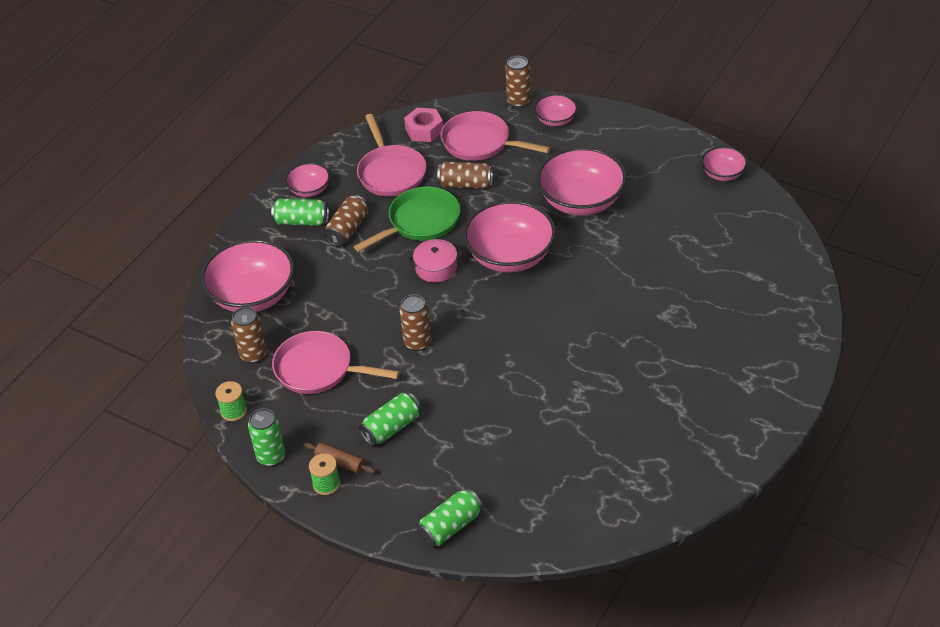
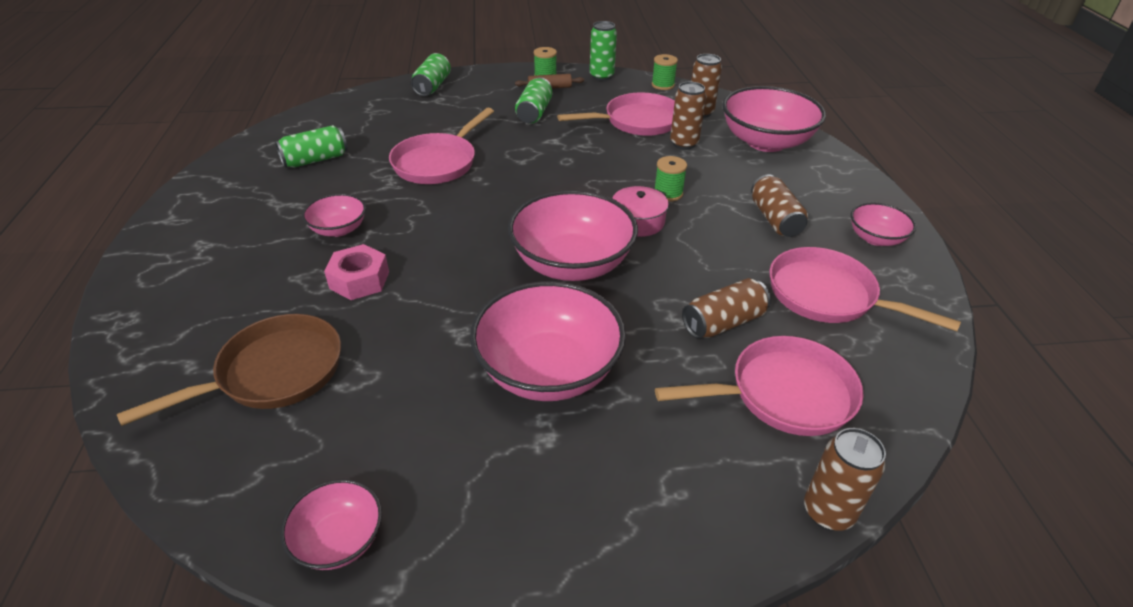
camera: 140 degrees right, 5 degrees down
green can [271,198,329,226] -> green can moved to [275,125,348,168]
green pan [354,187,460,252] -> none
brown can [399,294,431,351] -> brown can moved to [670,82,706,150]
pink nut [404,108,443,142] -> pink nut moved to [324,244,389,300]
pink bowl [534,94,577,126] -> pink bowl moved to [302,194,366,237]
none -> brown pan [117,314,341,426]
none -> pink pan [389,107,494,184]
none -> green spool [655,156,687,202]

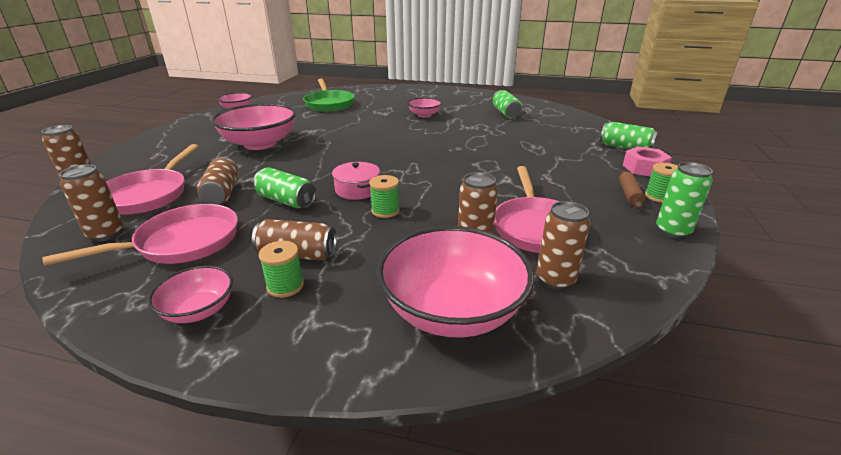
camera: 110 degrees right, 10 degrees down
brown pan [117,314,341,426] -> green pan [303,78,355,111]
pink nut [324,244,389,300] -> pink nut moved to [623,146,672,177]
pink pan [389,107,494,184] -> none
pink bowl [508,190,638,281] -> none
green can [515,77,552,123] -> green can moved to [253,167,316,208]
green spool [652,54,678,90] -> green spool moved to [259,241,304,298]
none -> brown can [59,164,123,242]

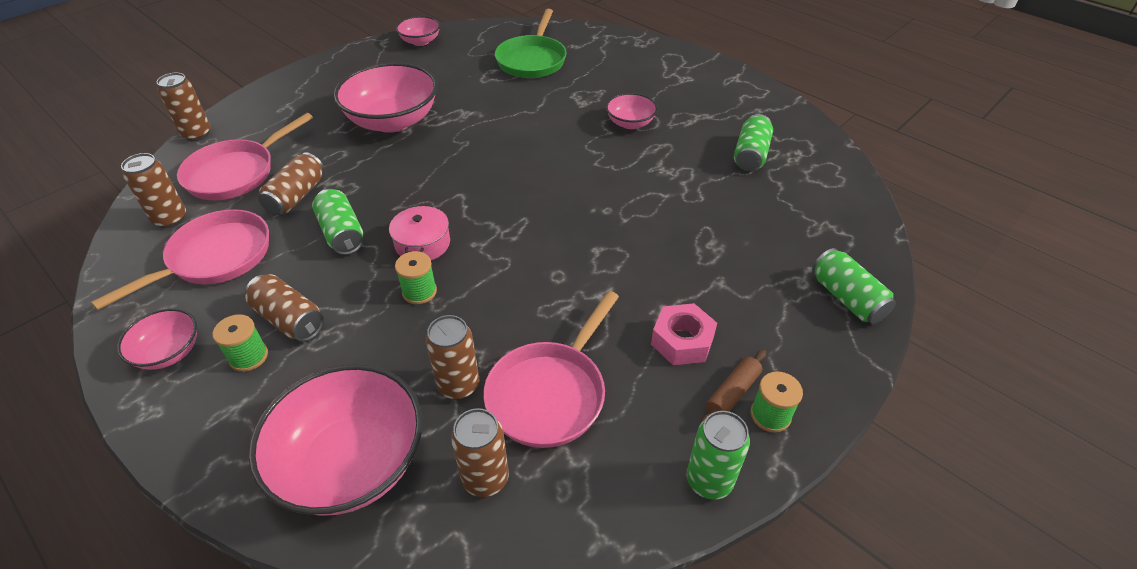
camera: 30 degrees right, 15 degrees up
pink pan [43,204,238,266] -> pink pan turned 45 degrees counterclockwise [91,209,269,310]
pink nut [623,146,672,177] -> pink nut moved to [651,303,717,365]

